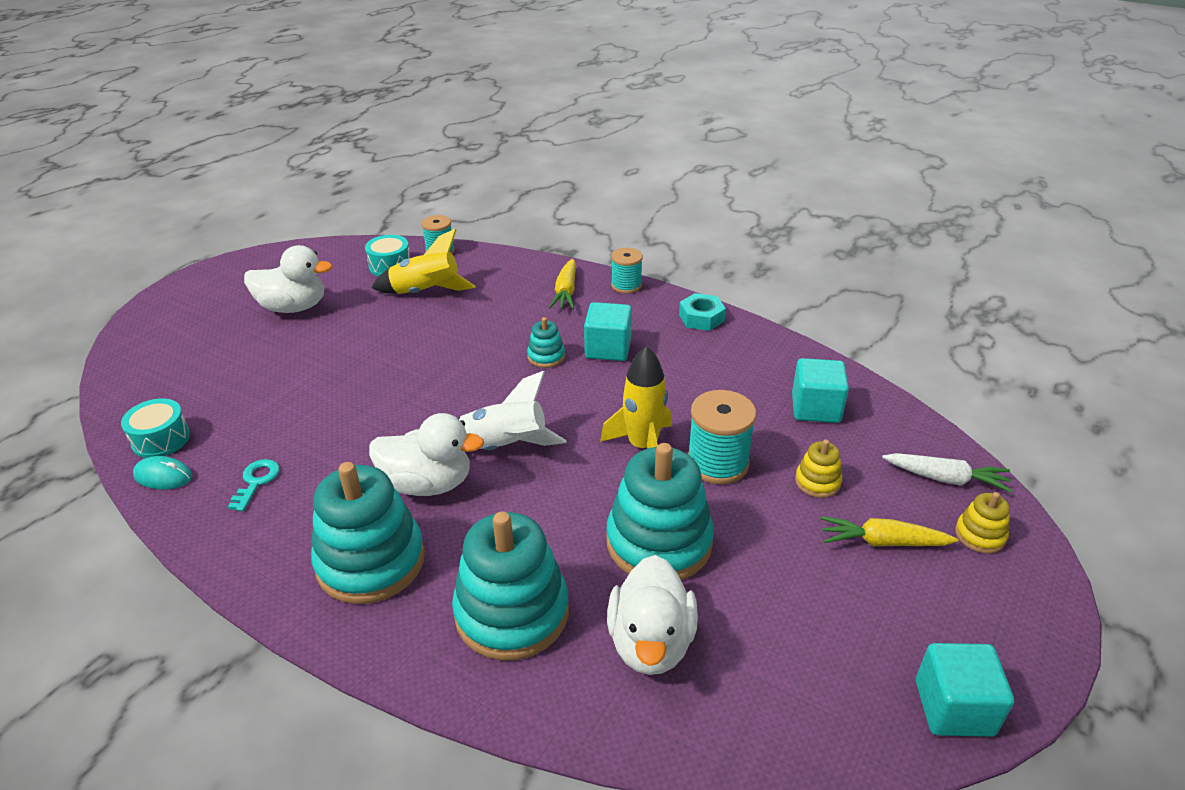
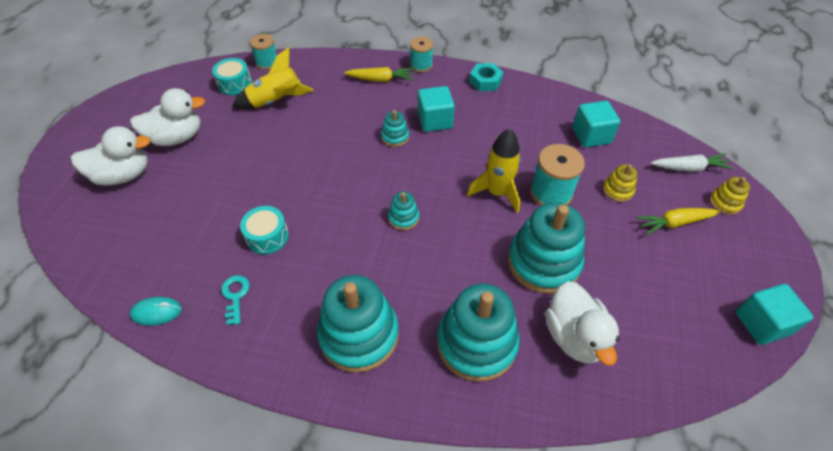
camera: 20 degrees left, 15 degrees up
turquoise drum [121,398,190,458] -> turquoise drum moved to [240,206,289,254]
white duck [369,413,484,496] -> white duck moved to [71,126,151,185]
white rocket [458,371,566,450] -> turquoise stacking toy [388,192,419,230]
yellow carrot [549,259,576,309] -> yellow carrot turned 75 degrees counterclockwise [344,67,414,82]

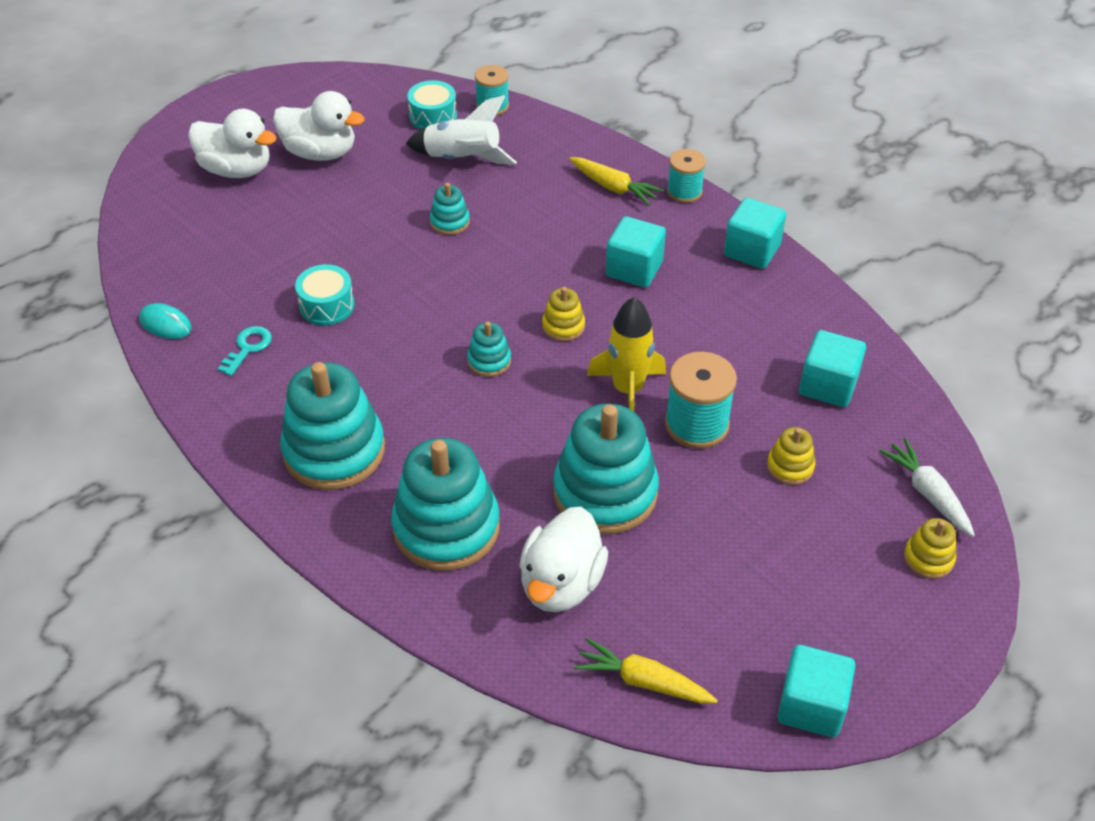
camera: 35 degrees right, 5 degrees down
yellow rocket [232,47,313,109] -> white rocket [406,95,517,164]
turquoise stacking toy [381,110,409,147] -> turquoise stacking toy moved to [430,183,470,235]
turquoise nut [469,63,503,91] -> turquoise cube [724,198,786,269]
yellow carrot [636,208,720,235] -> yellow carrot moved to [574,638,718,703]
white carrot [651,153,734,172] -> white carrot turned 150 degrees counterclockwise [879,438,975,537]
none -> yellow stacking toy [542,287,585,341]

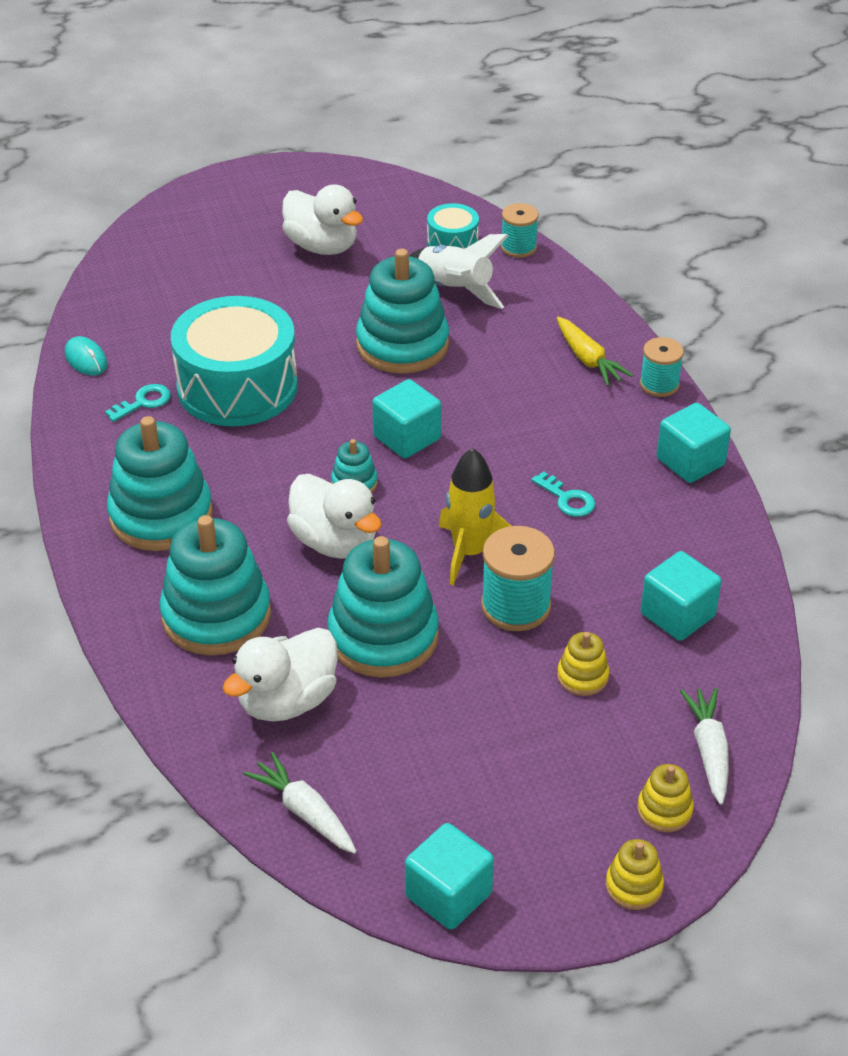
camera: 25 degrees right, 5 degrees down
white duck [188,109,277,178] -> white duck moved to [287,474,382,559]
turquoise drum [295,264,355,325] -> turquoise drum [171,296,298,426], size x2.13
turquoise stacking toy [430,183,470,235] -> turquoise stacking toy [356,249,449,374], size x2.18
yellow stacking toy [542,287,585,341] -> yellow stacking toy moved to [606,839,664,910]
yellow carrot [574,638,718,703] -> white carrot [244,752,357,854]
turquoise cube [606,216,666,287] -> turquoise cube moved to [372,379,441,458]
none -> turquoise key [531,471,595,517]

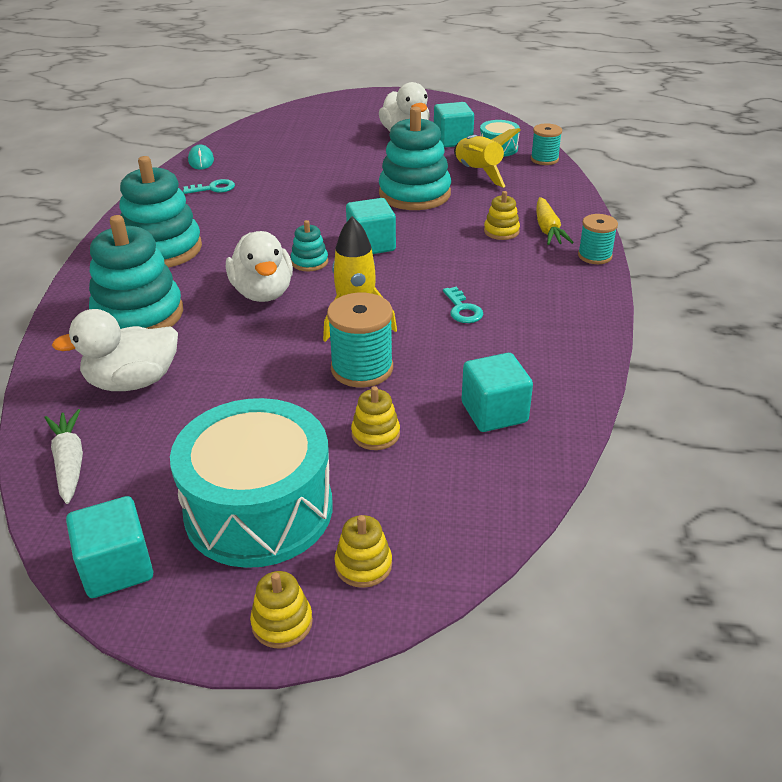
camera: 25 degrees right, 5 degrees down
turquoise drum [171,296,298,426] -> turquoise drum moved to [170,398,333,568]
turquoise stacking toy [327,536,439,677] -> none
white rocket [410,234,509,309] -> yellow rocket [454,128,521,188]
turquoise cube [657,403,731,483] -> turquoise cube moved to [434,102,474,148]
white carrot [680,688,729,805] -> none
none -> yellow stacking toy [484,191,520,240]

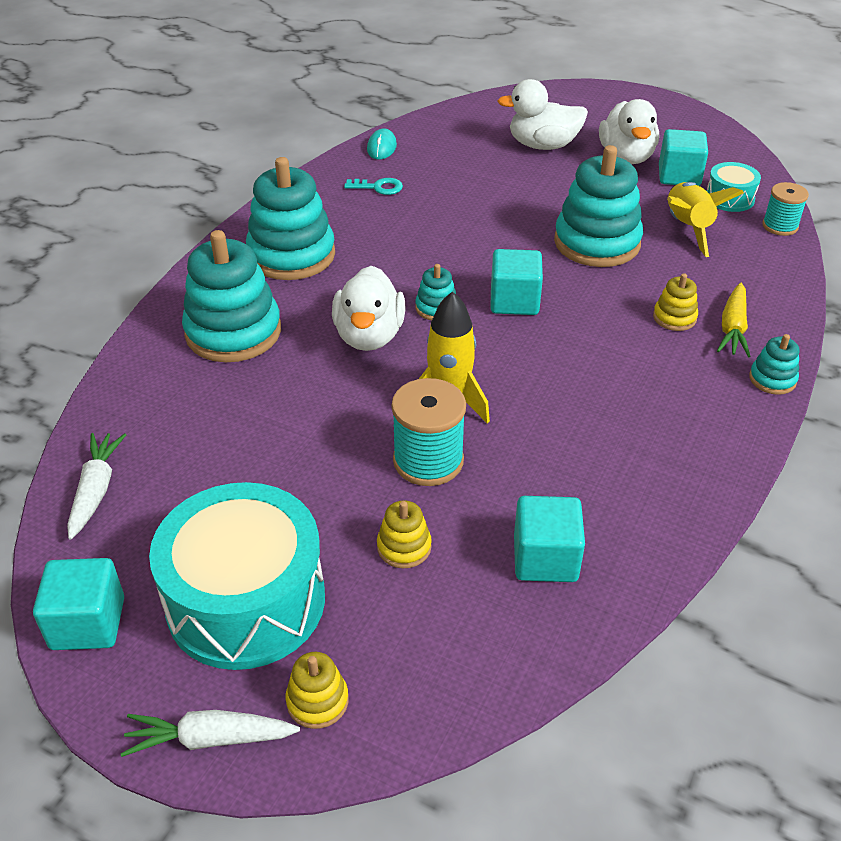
camera: 20 degrees right, 5 degrees up
white duck [52,309,178,391] -> white duck moved to [497,79,588,150]
yellow stacking toy [250,571,313,648] -> white carrot [121,710,300,757]
turquoise key [443,287,483,323] -> none
turquoise spool [578,214,618,264] -> turquoise stacking toy [749,334,799,395]

